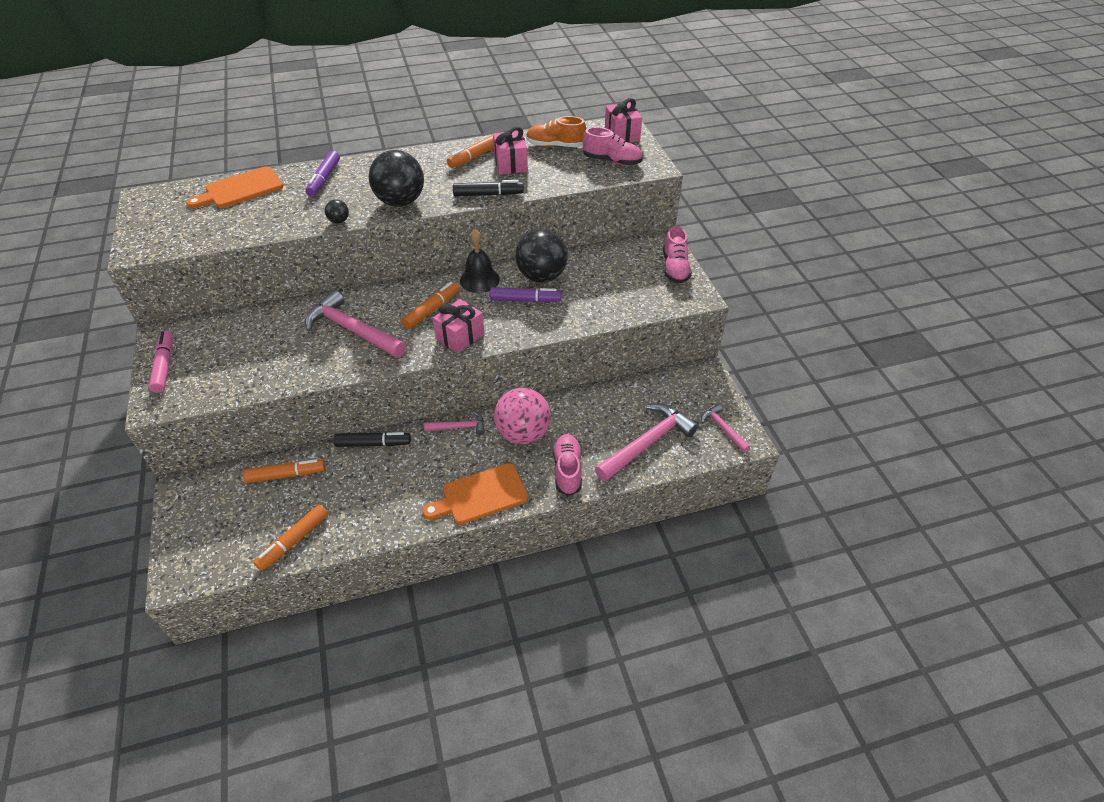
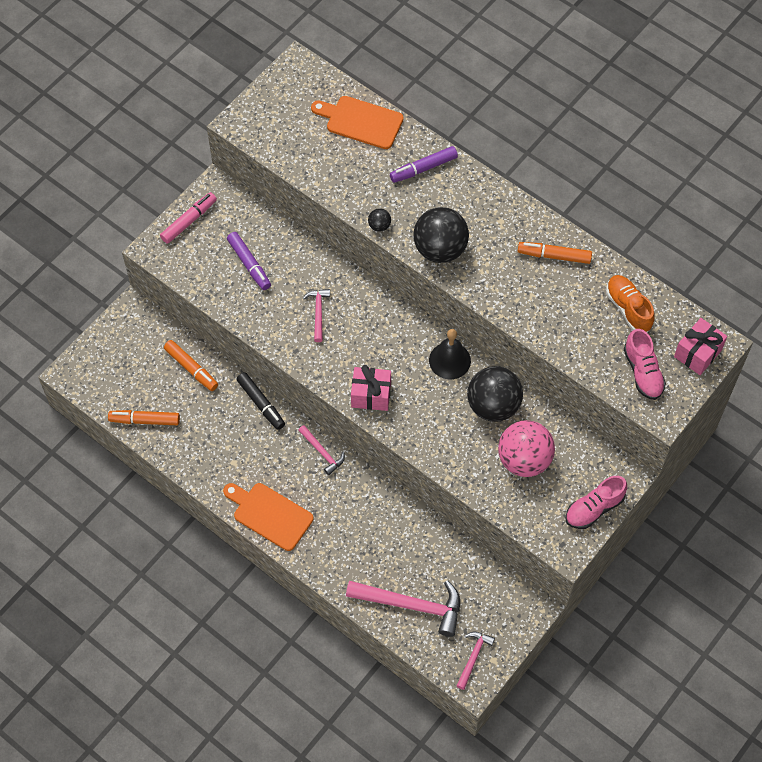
camera: 55 degrees right, 15 degrees up
pink hammer [305,290,406,358] -> pink hammer [303,289,330,342], size x0.53
orange marker [402,282,459,329] -> none
black marker [453,180,524,196] -> none
purple marker [490,287,561,303] -> purple marker moved to [227,232,271,290]
pink gift [493,127,528,175] -> none
pink ball [494,388,551,444] -> pink ball moved to [498,420,555,477]
pink shoe [553,434,582,496] -> none

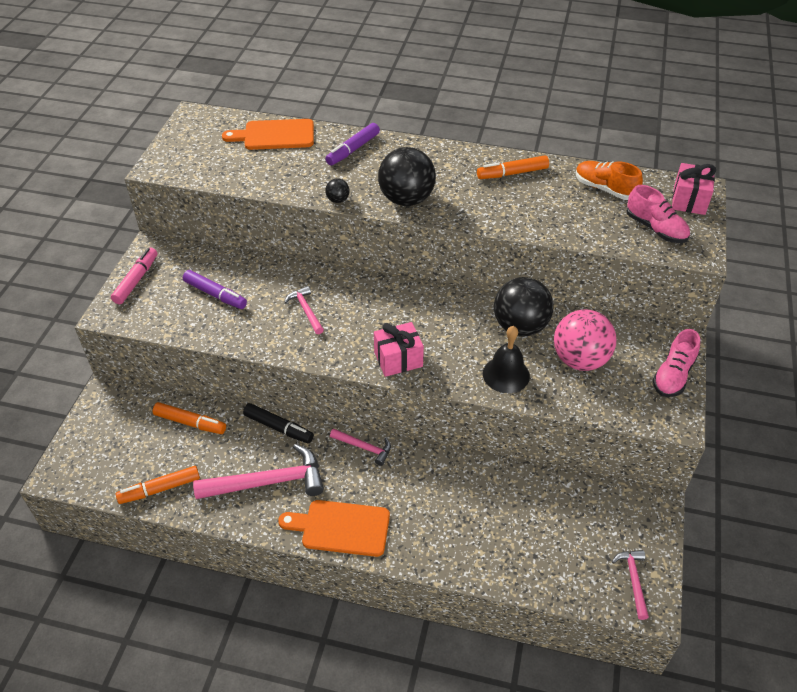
camera: 25 degrees left, 15 degrees down
pink hammer [346,580,460,637] -> pink hammer moved to [193,444,324,499]
black bell [429,329,471,379] -> black bell moved to [483,326,530,393]

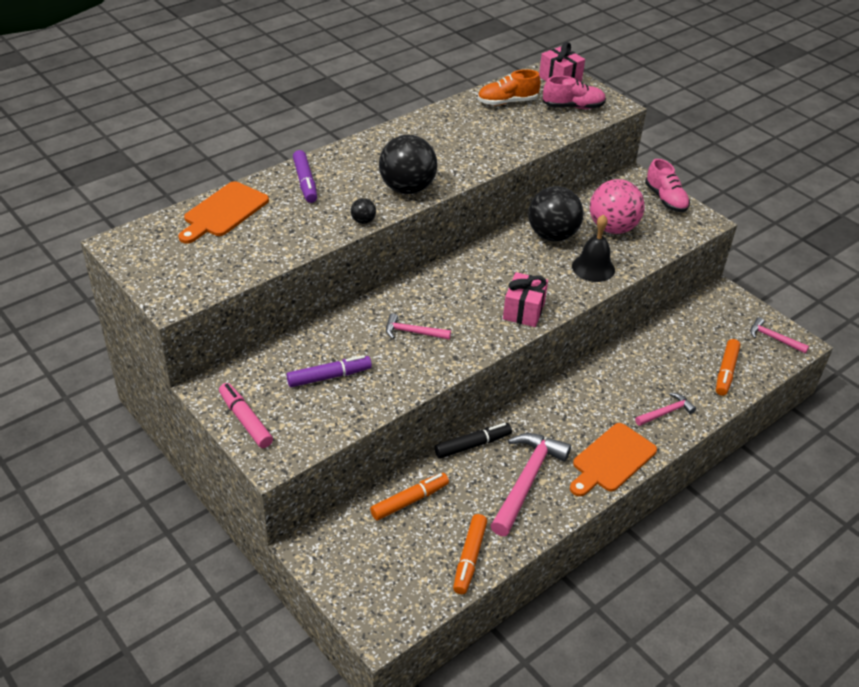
camera: 55 degrees left, 5 degrees down
pink hammer [330,429,391,466] -> pink hammer moved to [635,393,696,426]
orange marker [477,155,549,179] -> orange marker moved to [716,339,740,396]

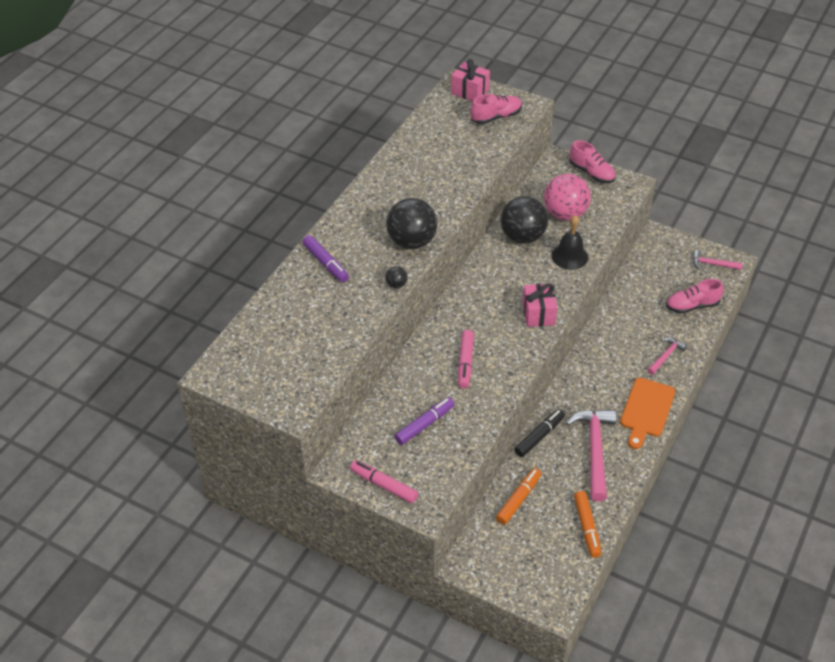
camera: 20 degrees left, 5 degrees up
orange cutting board [178,181,269,244] -> none
pink hammer [386,313,451,340] -> pink marker [458,330,474,389]
orange shoe [478,69,541,105] -> none
orange marker [716,339,740,396] -> pink shoe [666,279,724,314]

